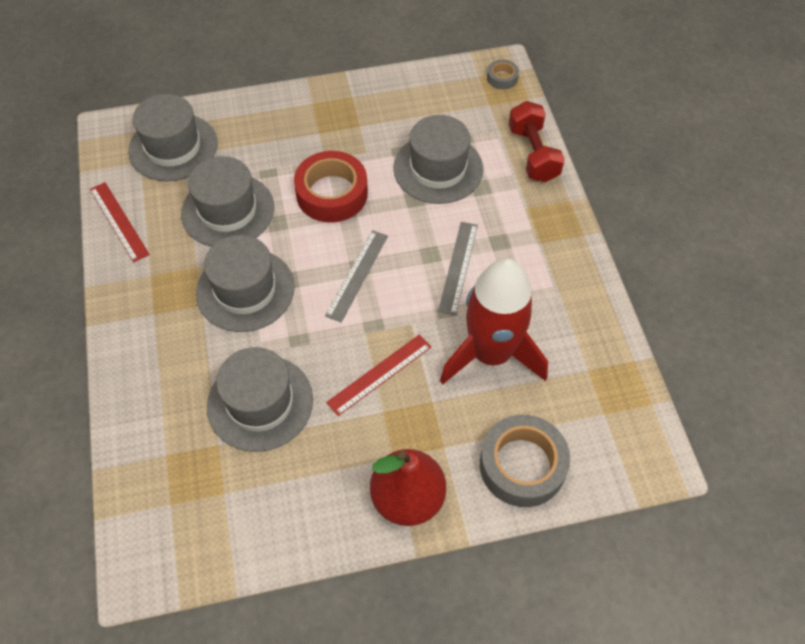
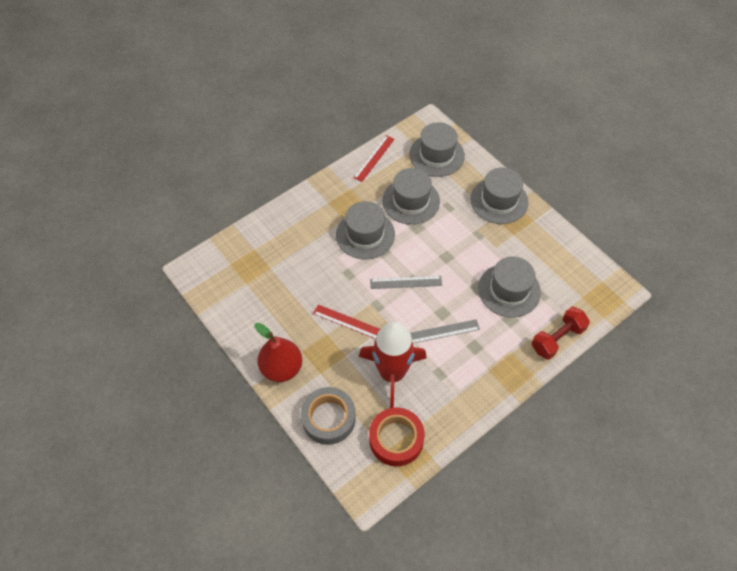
camera: 65 degrees right, 0 degrees up
grey hat [207,347,313,452] -> grey hat moved to [470,167,528,224]
red tape [294,151,368,223] -> red tape moved to [369,408,425,466]
grey tape [487,59,519,89] -> none

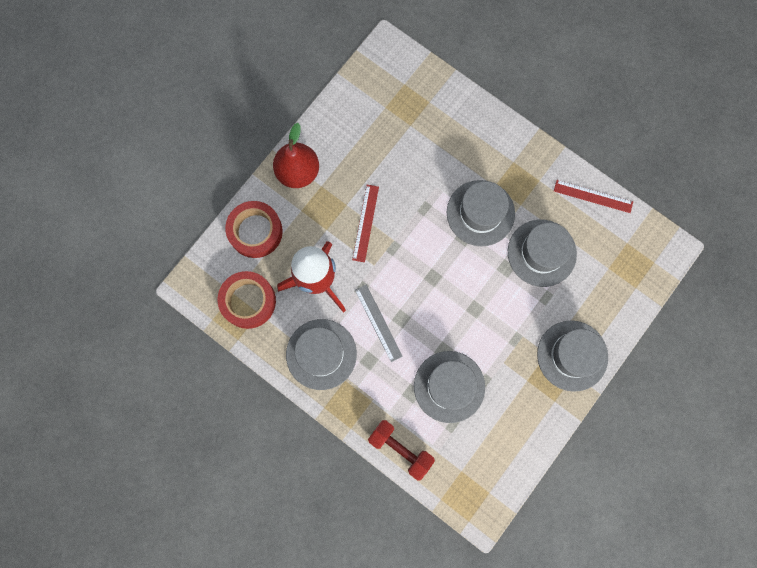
camera: 75 degrees right, 20 degrees up
grey tape [301,387,356,445] -> red tape [225,201,283,258]
grey ruler [370,276,442,289] -> none
grey hat [409,122,465,177] -> grey hat moved to [286,319,357,390]

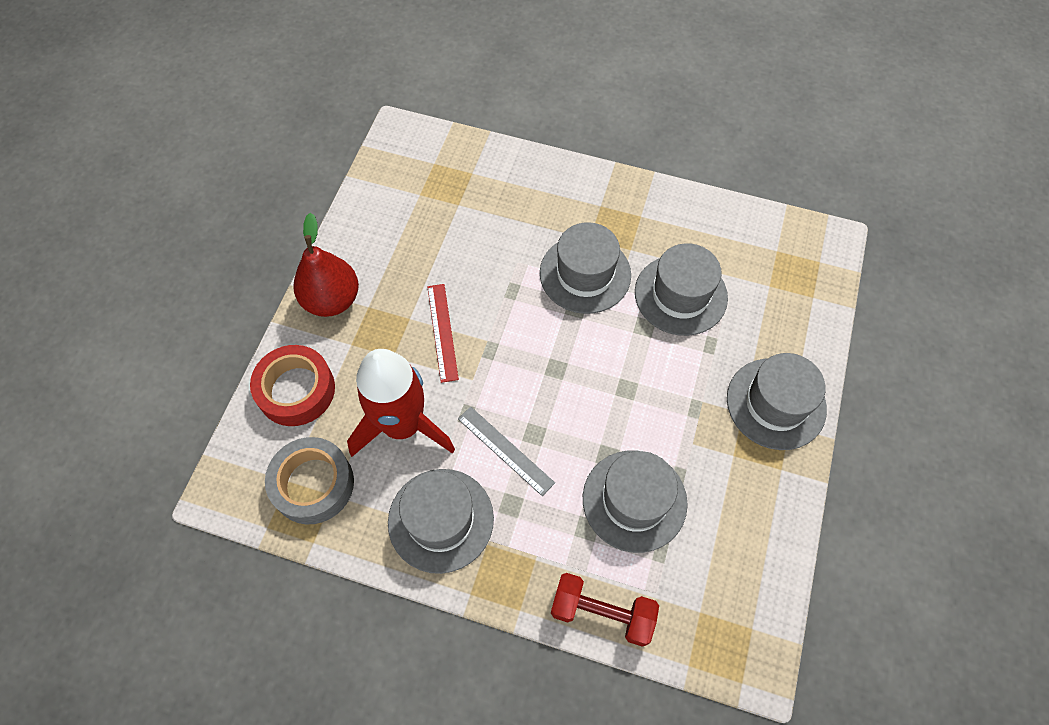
camera: 20 degrees left, 15 degrees down
red tape [217,271,276,329] -> grey tape [265,437,354,524]
red ruler [554,180,633,213] -> none

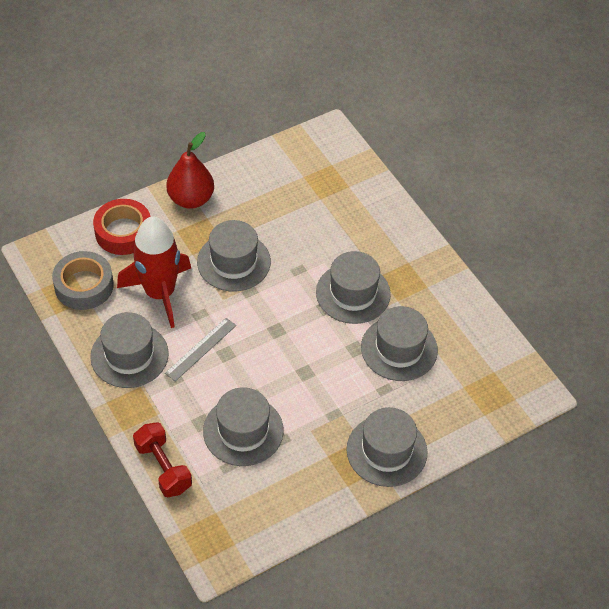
camera: 40 degrees right, 10 degrees down
red ruler [427,284,459,383] -> grey hat [197,220,271,292]
grey ruler [458,407,555,496] -> grey ruler turned 45 degrees clockwise [165,318,236,381]

